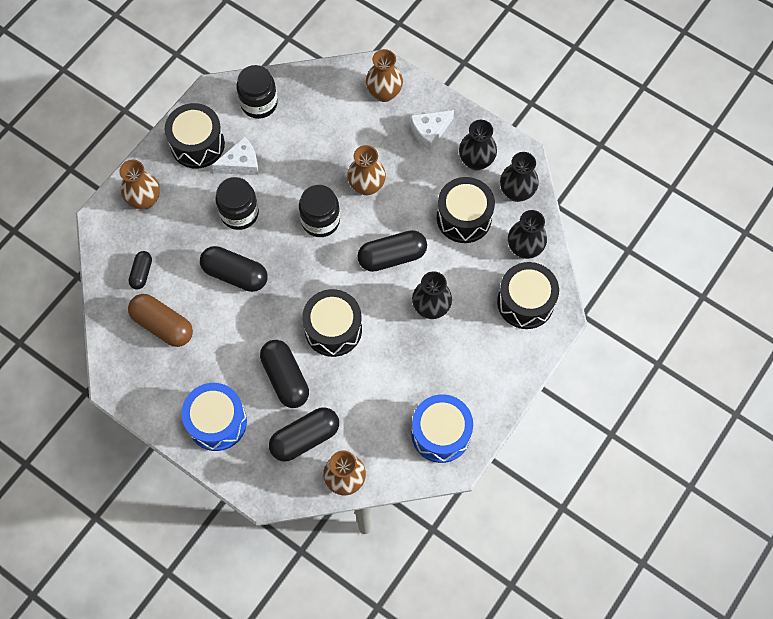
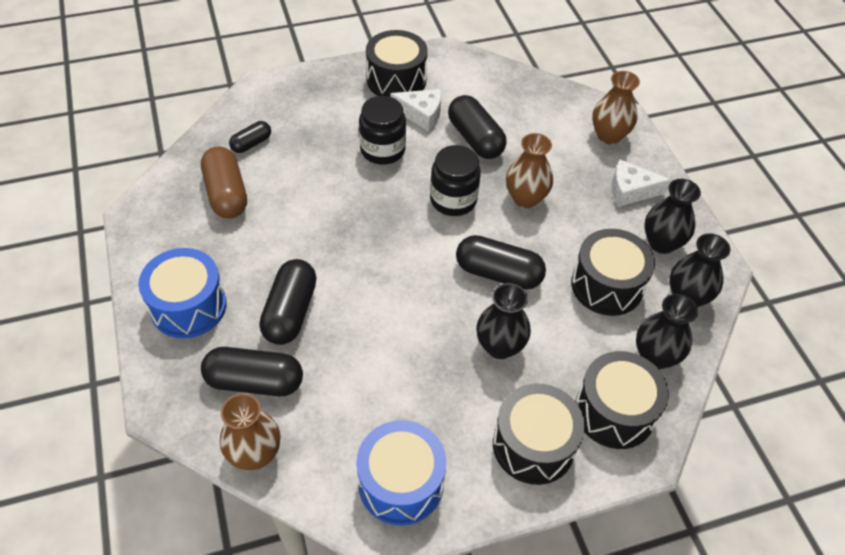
camera: 35 degrees right, 15 degrees down
brown vase [119,160,160,209] -> none
black capsule [200,246,268,292] -> black capsule moved to [448,95,507,159]
black jar [236,65,278,119] -> none
black drum [302,289,362,357] -> black drum moved to [493,383,585,485]

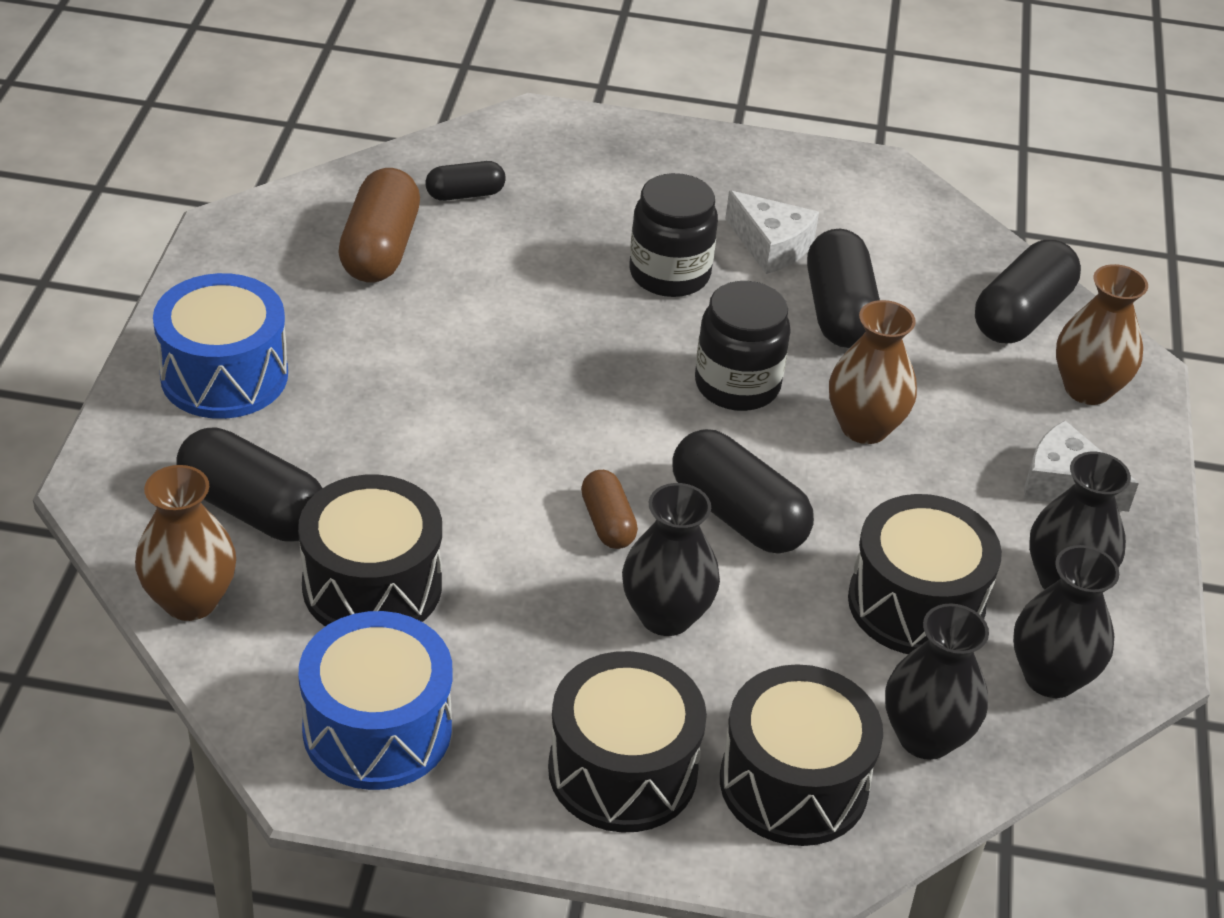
camera: 25 degrees right, 10 degrees down
black capsule [259,259,317,345] -> black capsule moved to [975,240,1081,343]
black drum [366,30,428,97] -> black drum moved to [298,475,442,626]
none -> brown capsule [581,470,638,549]

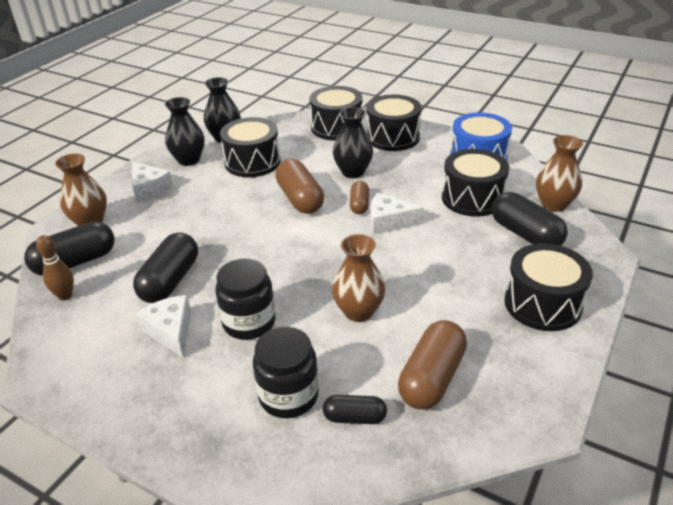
camera: 155 degrees left, 5 degrees down
blue drum [153,273,288,419] -> black drum [504,243,593,331]
black capsule [673,429,814,554] -> brown capsule [275,159,324,214]
black jar [695,281,791,411] -> black jar moved to [253,327,319,418]
brown vase [829,300,917,444] -> brown vase moved to [332,234,385,322]
black vase [885,603,989,760] -> none
none -> brown bowling pin [36,235,74,300]
none -> white cheese [370,193,424,235]

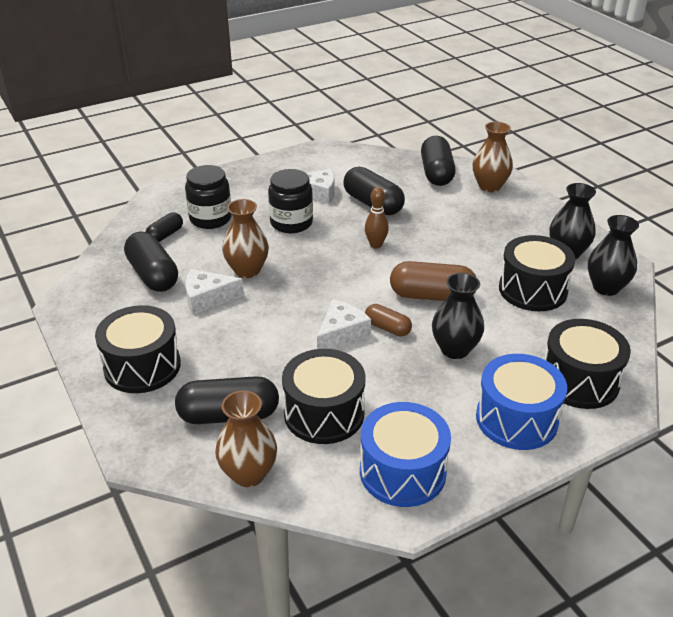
camera: 120 degrees right, 0 degrees up
brown bowling pin [36,235,74,300] -> brown bowling pin moved to [365,187,389,249]
white cheese [132,161,173,202] -> white cheese moved to [186,269,244,315]
black drum [367,95,421,151] -> blue drum [476,354,567,450]
brown capsule [398,320,467,409] -> black capsule [124,232,178,292]

